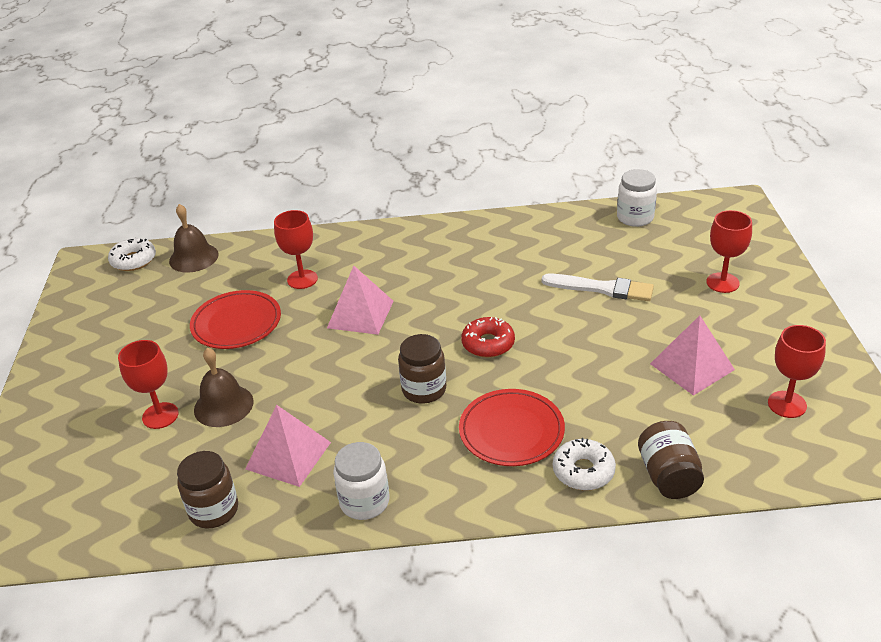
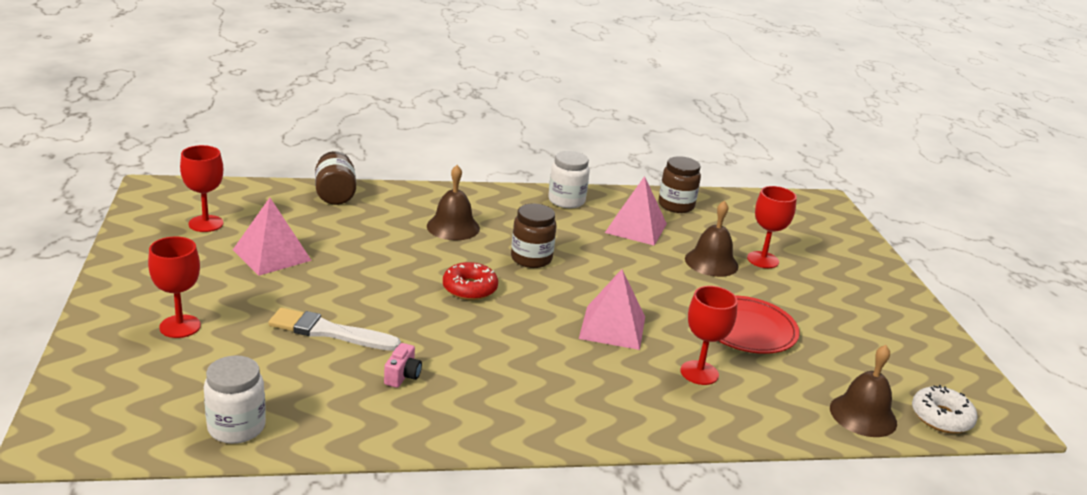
camera: 170 degrees right, 10 degrees down
red plate [459,389,565,466] -> brown bell [427,165,480,241]
white donut [553,438,616,491] -> none
none -> pink camera [384,343,422,388]

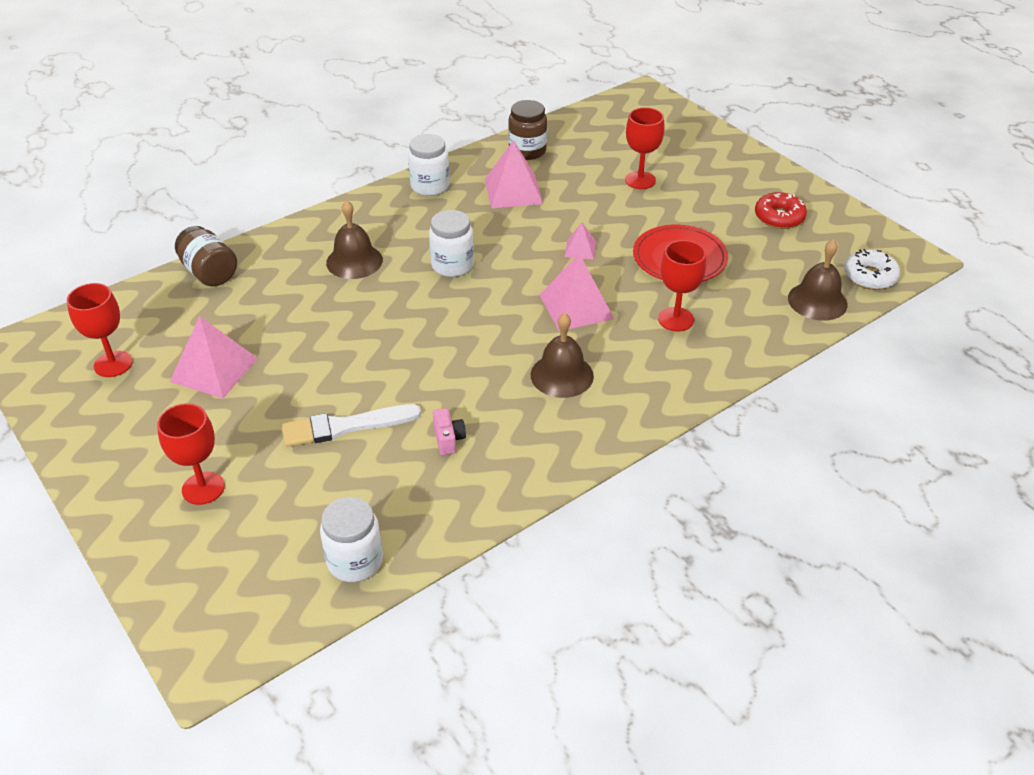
camera: 25 degrees left, 15 degrees up
red donut [443,262,498,300] -> red donut moved to [755,192,807,229]
brown jar [511,204,556,268] -> white jar [429,210,474,277]
brown bell [685,200,738,277] -> brown bell moved to [531,313,594,398]
none -> pink pyramid [564,223,596,260]

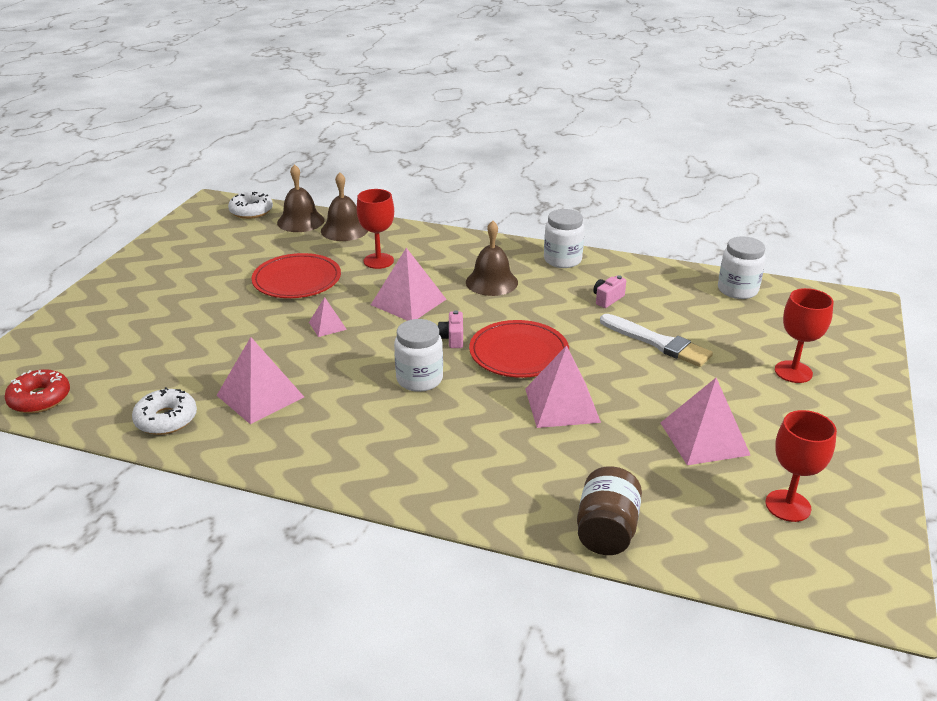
camera: 125 degrees left, 10 degrees down
brown bell [326,200,383,279] -> brown bell moved to [321,172,368,241]
white jar [408,134,450,196] -> white jar moved to [544,209,585,268]
brown jar [508,100,547,160] -> white donut [132,387,197,435]
red goblet [625,107,665,189] -> none
red donut [755,192,807,229] -> red donut moved to [5,369,70,413]
none -> pink camera [438,310,463,348]
none -> red plate [469,320,569,378]
none -> pink pyramid [525,345,601,428]

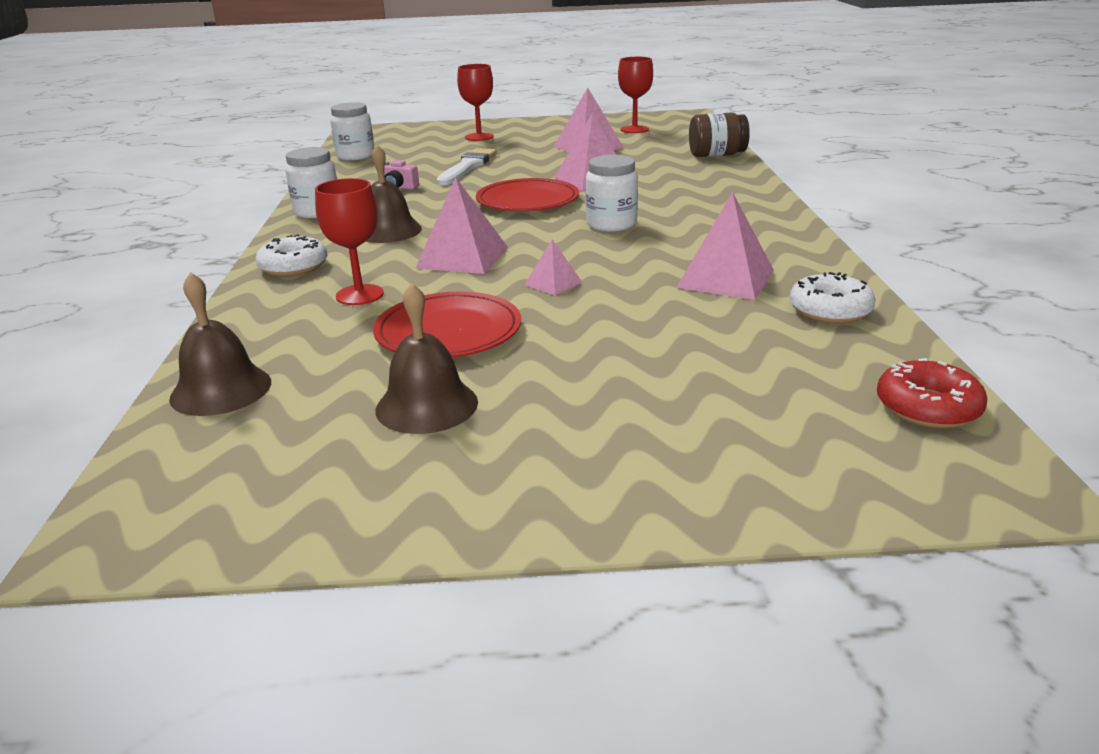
camera: 110 degrees left, 5 degrees down
white donut [228,192,273,219] -> white donut moved to [256,234,327,276]
brown bell [321,172,368,241] -> brown bell moved to [376,283,478,434]
pink camera [438,310,463,348] -> none

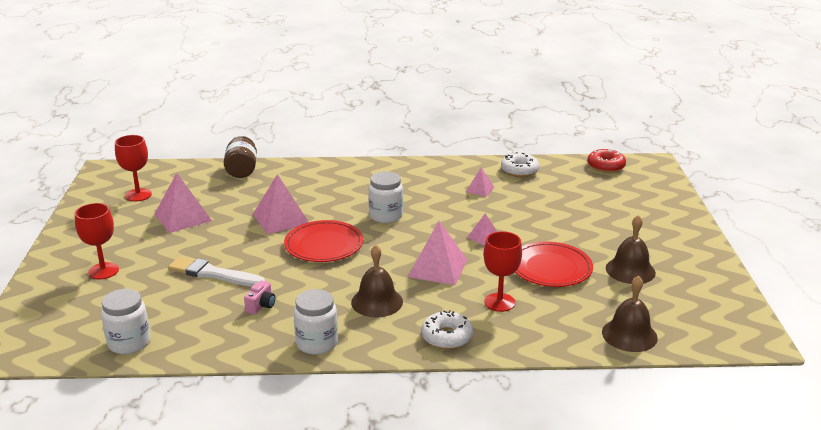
camera: 90 degrees left, 0 degrees up
pink pyramid [676,192,774,300] -> pink pyramid [466,168,495,197], size x0.53

